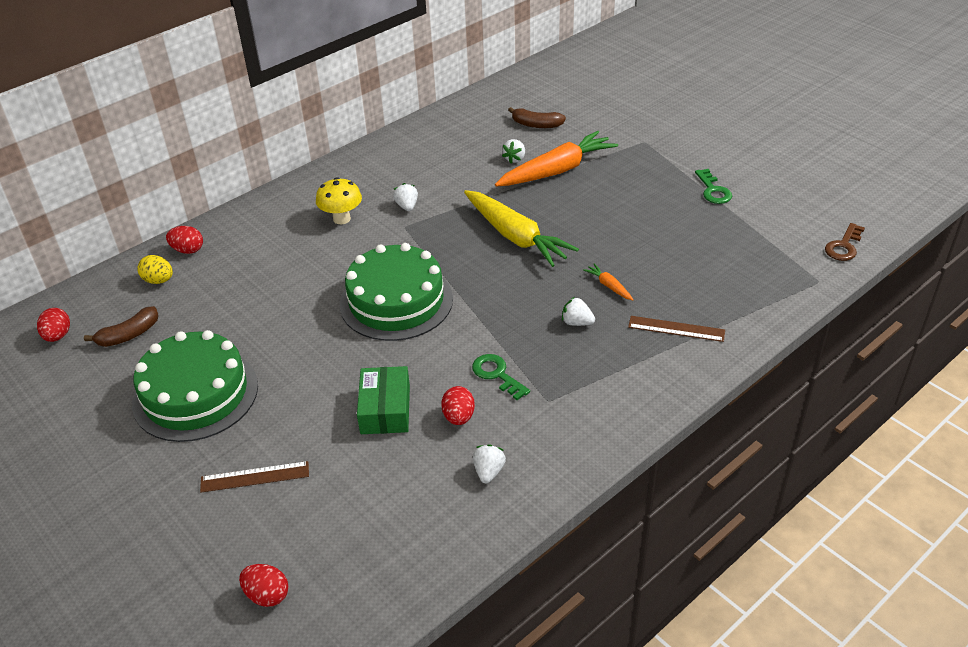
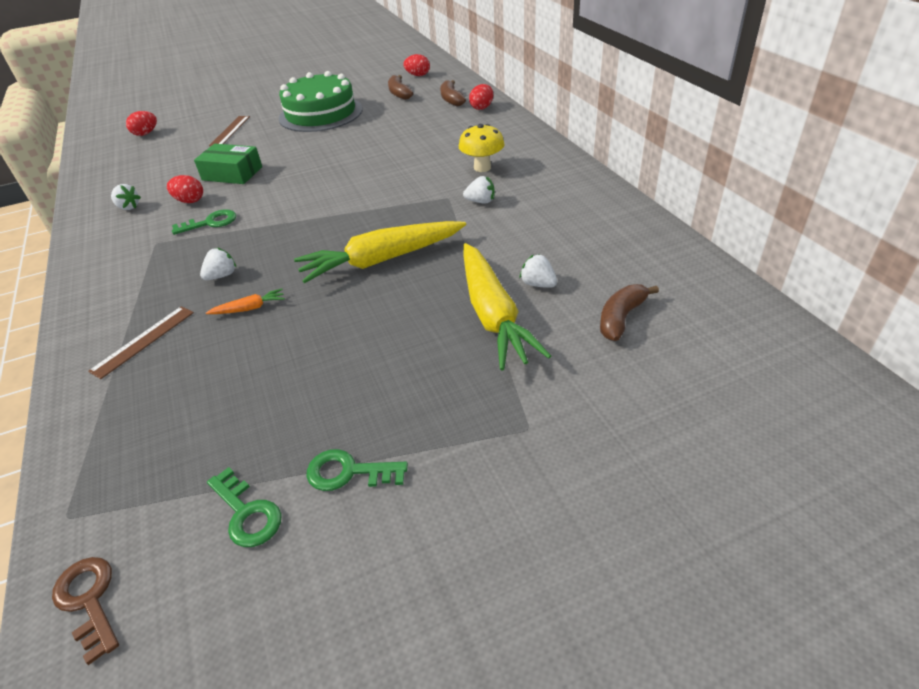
camera: 110 degrees right, 0 degrees up
yellow egg [137,255,173,284] -> brown banana [440,80,466,107]
green cake [340,243,453,341] -> none
orange carrot [495,131,618,187] -> yellow carrot [463,243,551,370]
none -> green key [207,467,282,547]

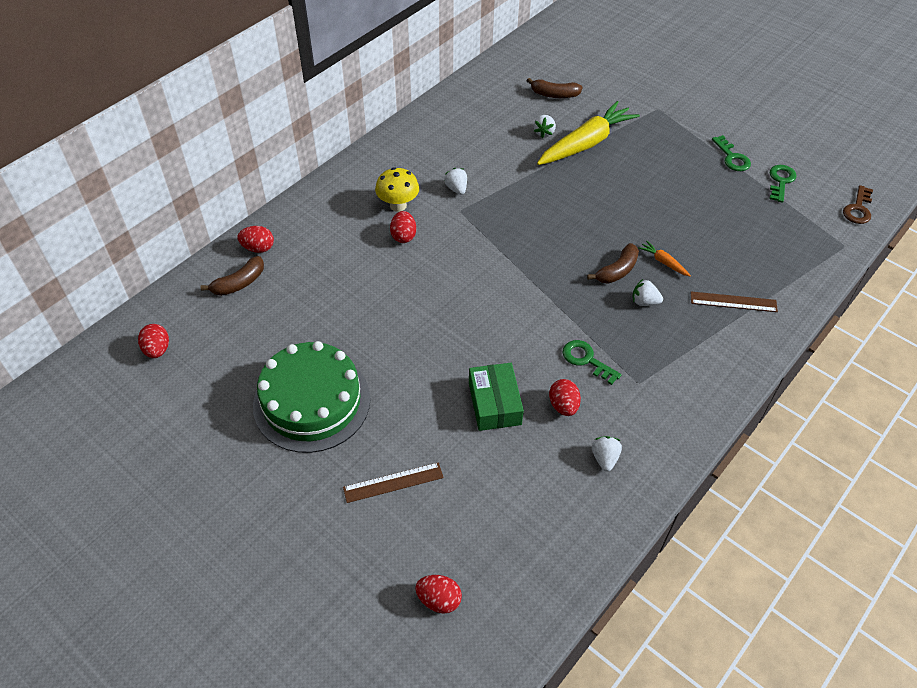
camera: 120 degrees left, 10 degrees up
yellow carrot [294,221,466,283] -> none
brown banana [388,75,413,100] -> brown banana moved to [587,243,639,284]
none -> red egg [390,211,416,243]

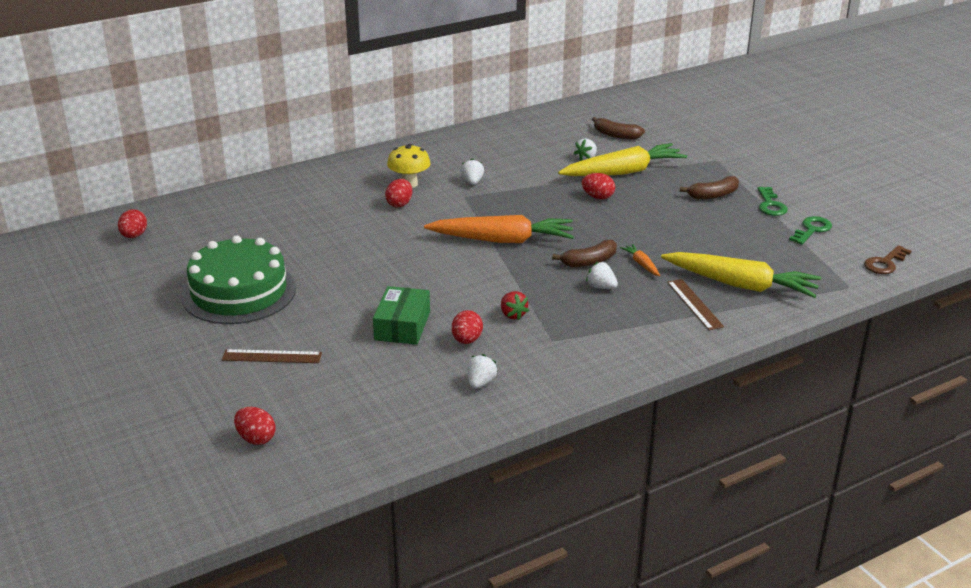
camera: 20 degrees right, 20 degrees down
brown banana [200,256,264,296] -> brown banana moved to [680,176,739,199]
red egg [237,226,274,253] -> red egg moved to [582,173,615,199]
green key [563,340,622,385] -> red strawberry [501,291,529,320]
brown ruler [691,291,778,312] -> brown ruler turned 45 degrees clockwise [667,279,724,330]
none -> orange carrot [424,215,574,243]
none -> yellow carrot [661,252,821,298]

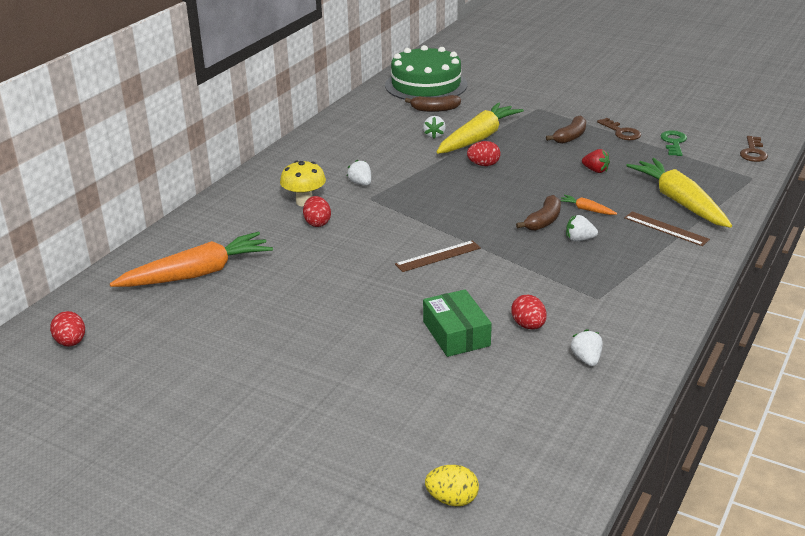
camera: 30 degrees left, 0 degrees up
green cake [181,235,296,324] -> green cake moved to [385,45,467,100]
brown ruler [222,349,322,363] -> brown ruler moved to [395,240,481,272]
red egg [234,407,276,445] -> yellow egg [425,465,479,506]
orange carrot [424,215,574,243] -> orange carrot moved to [110,231,273,287]
red strawberry [501,291,529,320] -> red strawberry moved to [582,149,610,173]
yellow carrot [661,252,821,298] -> yellow carrot turned 105 degrees counterclockwise [626,158,732,228]
green key [757,187,788,216] -> brown key [597,118,641,140]

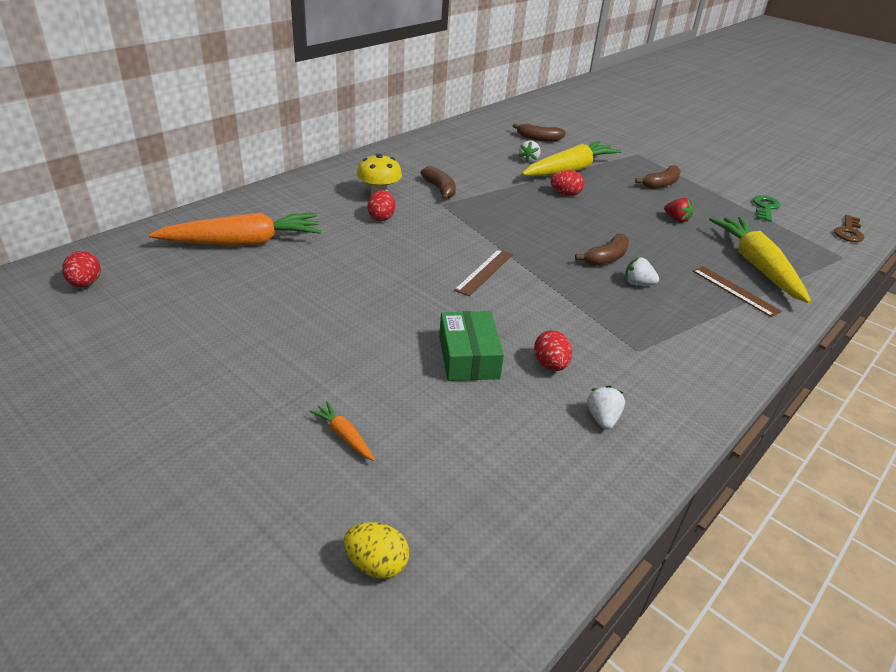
camera: 10 degrees right, 5 degrees up
white strawberry [347,160,371,185] -> brown banana [421,166,456,200]
green cake [385,45,467,100] -> none
brown ruler [395,240,481,272] -> brown ruler turned 45 degrees counterclockwise [454,249,513,296]
orange carrot [561,194,617,215] -> orange carrot moved to [309,401,375,461]
brown key [597,118,641,140] -> none

